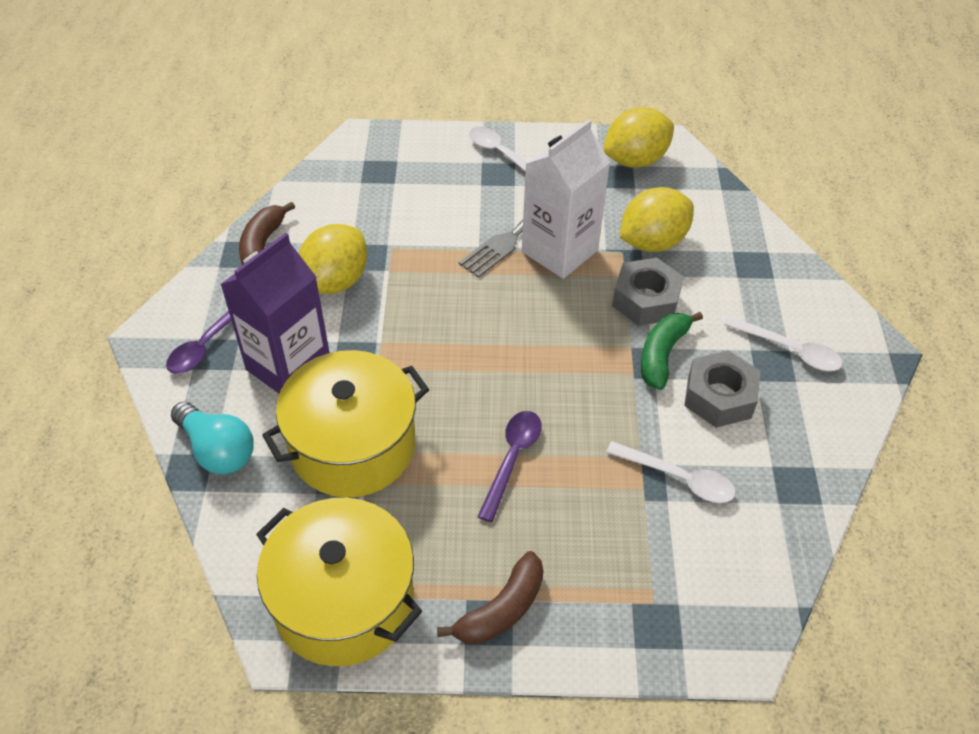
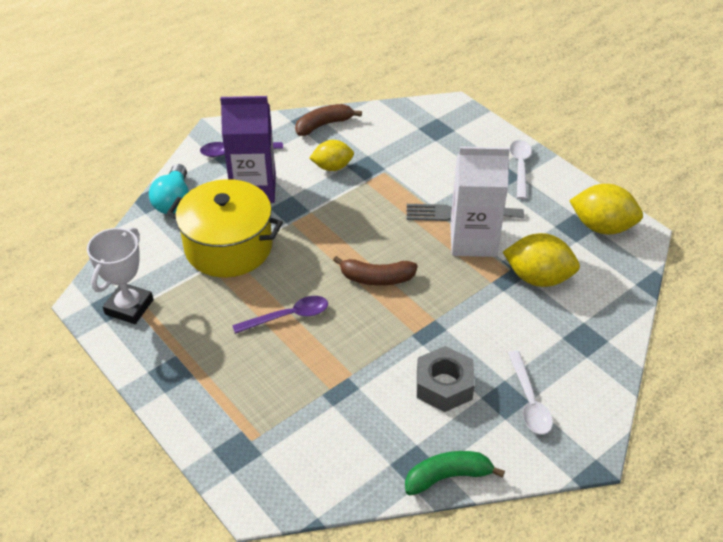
camera: 50 degrees right, 5 degrees down
yellow pot [256,498,422,666] -> white trophy [87,227,153,324]
yellow lemon [299,224,367,294] -> yellow lemon [309,140,354,171], size x0.66
brown banana [437,551,543,644] -> brown banana moved to [333,256,418,286]
white spoon [606,441,736,503] -> none
grey nut [612,258,684,326] -> none
green banana [641,312,703,390] -> green banana moved to [405,451,505,495]

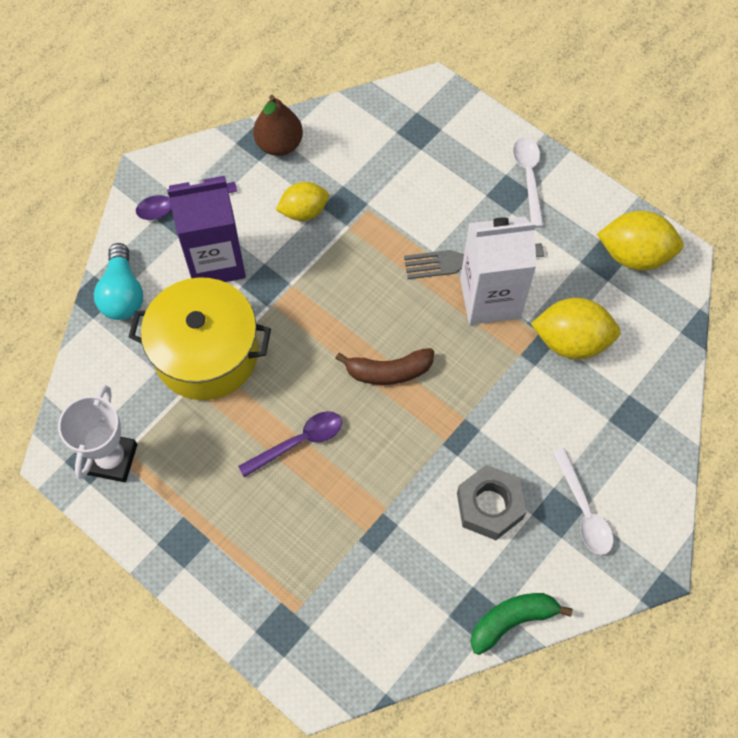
camera: 10 degrees left, 20 degrees up
brown banana [295,104,362,136] -> brown pear [253,95,303,156]

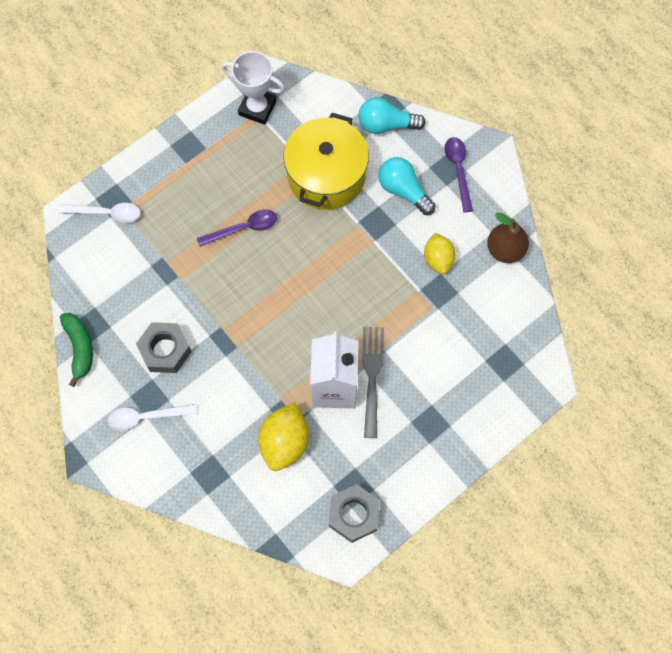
camera: 100 degrees right, 5 degrees up
purple carton [167,176,246,282] -> turquoise light bulb [378,157,435,215]
purple spoon [238,411,342,477] -> purple spoon turned 90 degrees counterclockwise [197,210,277,246]
brown banana [335,348,434,385] -> none
white spoon [513,137,544,228] -> white spoon moved to [59,203,141,223]
yellow lemon [597,211,684,271] -> grey nut [329,484,380,543]

